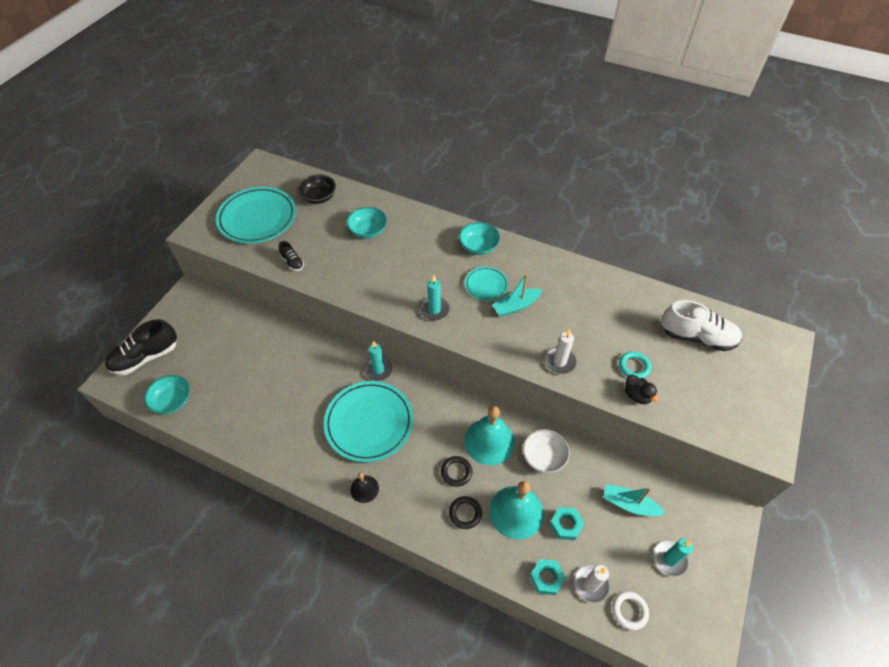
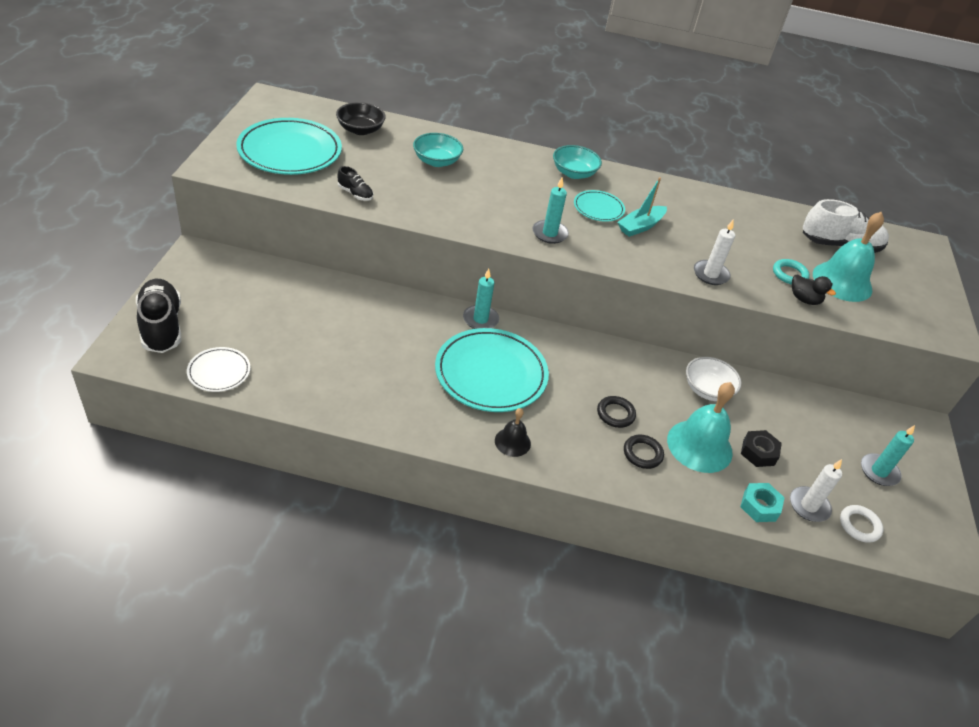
camera: 20 degrees left, 10 degrees down
black shoe [105,319,177,375] -> black shoe turned 120 degrees clockwise [136,279,181,353]
turquoise bowl [144,375,190,414] -> white plate [187,347,251,392]
turquoise bell [464,406,515,465] -> turquoise bell moved to [813,212,884,302]
turquoise nut [550,507,584,540] -> black nut [741,430,782,467]
turquoise boat [603,484,666,516] -> none

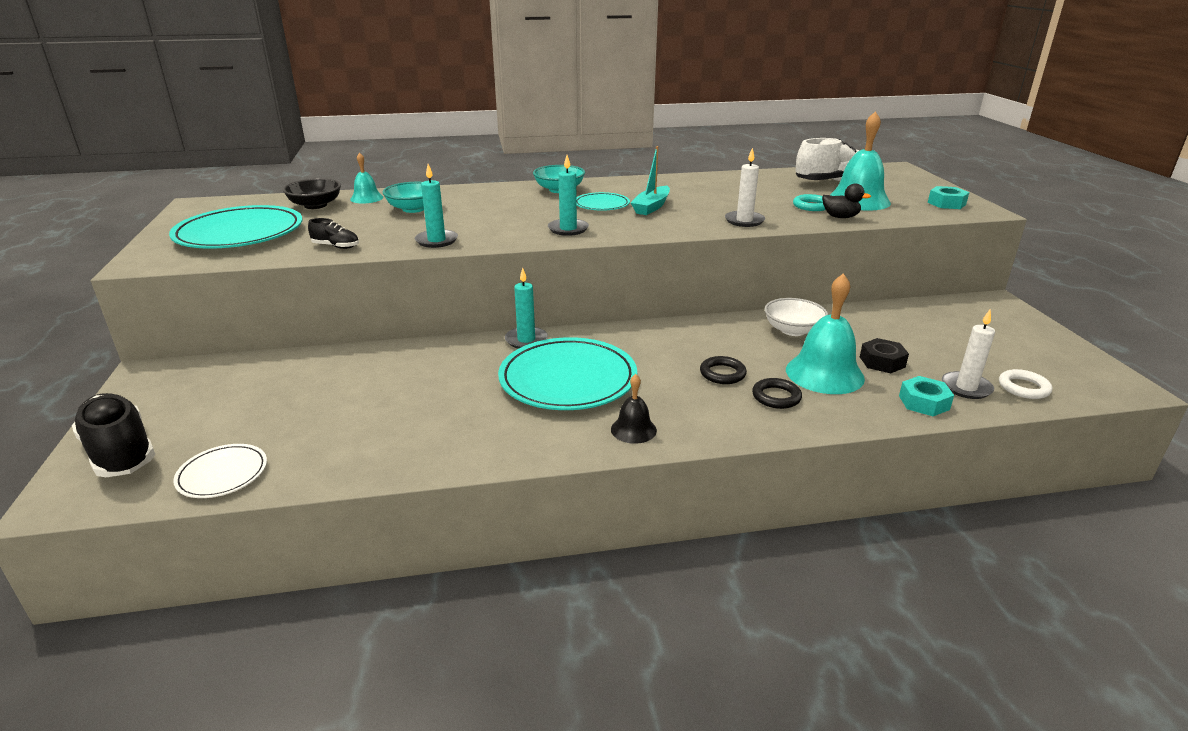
camera: 15 degrees left, 15 degrees down
turquoise candle [861,425,915,486] -> turquoise candle moved to [415,164,458,248]
none -> turquoise bell [350,152,383,204]
none -> turquoise nut [928,186,969,209]

